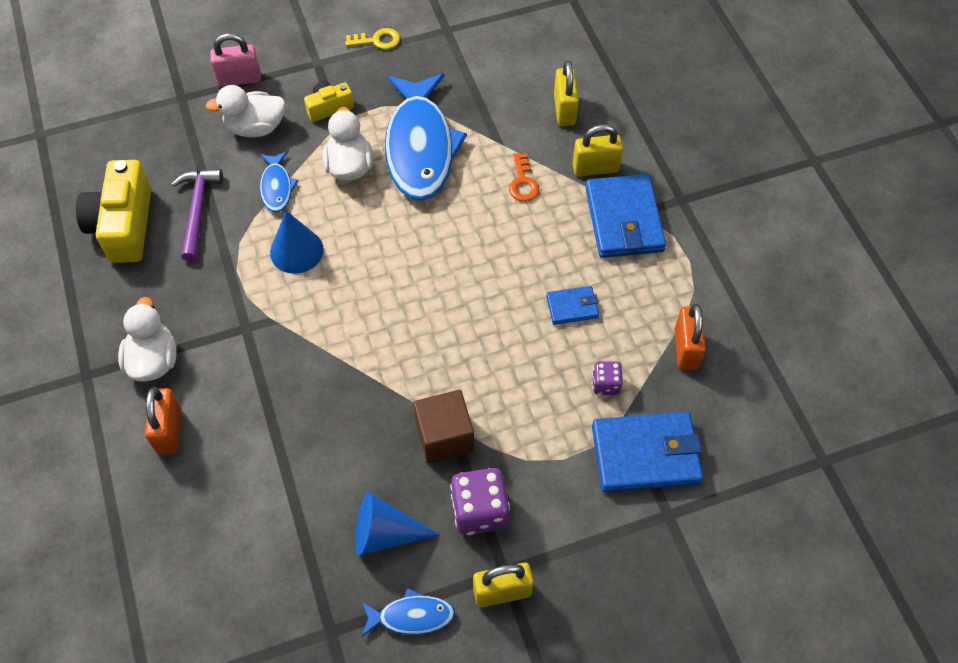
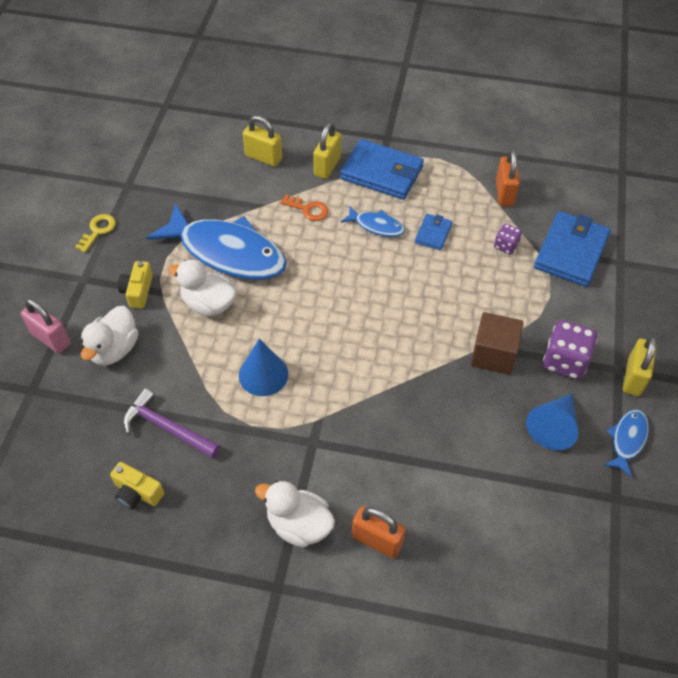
camera: 60 degrees left, 5 degrees down
yellow camera [76,160,151,263] -> yellow camera [110,462,164,509], size x0.53
pink padlock [210,33,261,87] -> pink padlock turned 75 degrees counterclockwise [21,299,70,353]
blue fish [260,151,298,212] -> blue fish moved to [341,206,405,237]
orange padlock [674,304,706,370] -> orange padlock turned 60 degrees clockwise [496,149,520,206]

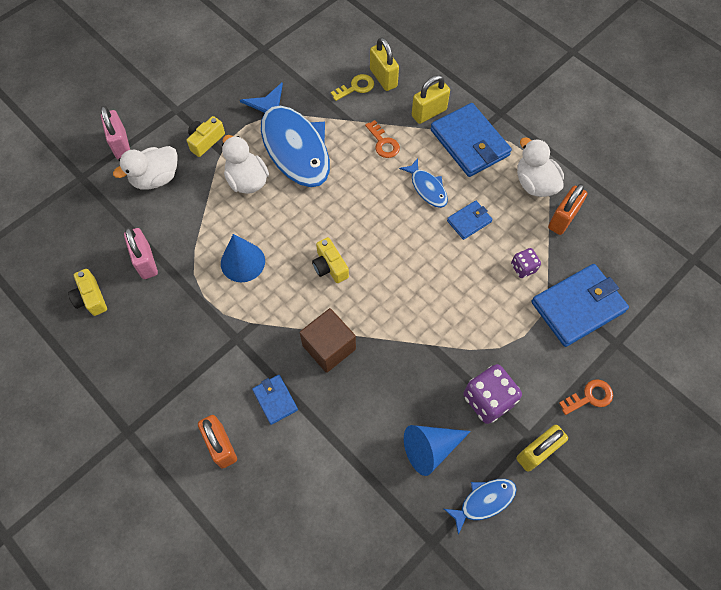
camera: 35 degrees right, 10 degrees up
yellow key [75,214,116,253] -> yellow key moved to [331,74,374,101]
purple hammer [123,388,220,458] -> pink padlock [124,227,158,279]
white duck [255,481,335,547] -> white duck moved to [517,137,564,197]
brown cube [471,312,523,375] -> brown cube moved to [299,308,356,373]
none -> blue wallet [252,375,298,425]
none -> yellow camera [312,237,349,283]
none -> orange key [559,379,613,415]

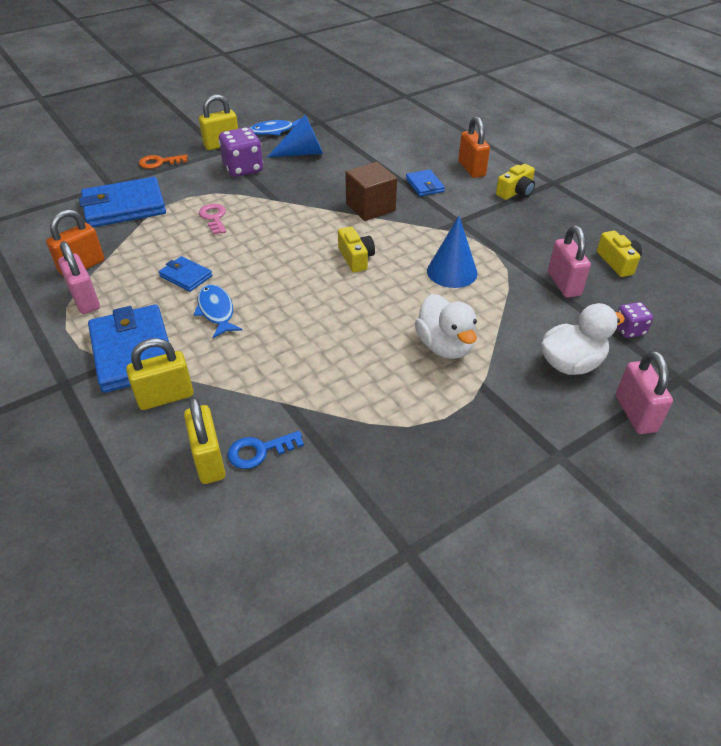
camera: 170 degrees left, 20 degrees down
yellow camera [187,116,225,157] -> yellow camera moved to [496,164,535,200]
blue fish [240,82,330,187] -> none
yellow key [331,74,374,101] -> blue key [228,431,304,469]
orange key [365,120,400,158] -> none
blue wallet [447,201,493,240] -> blue wallet turned 60 degrees clockwise [159,256,212,292]
purple dice [511,248,541,278] -> purple dice moved to [617,302,653,338]
white duck [517,137,564,197] -> pink padlock [58,241,100,314]
none -> pink key [199,204,226,235]

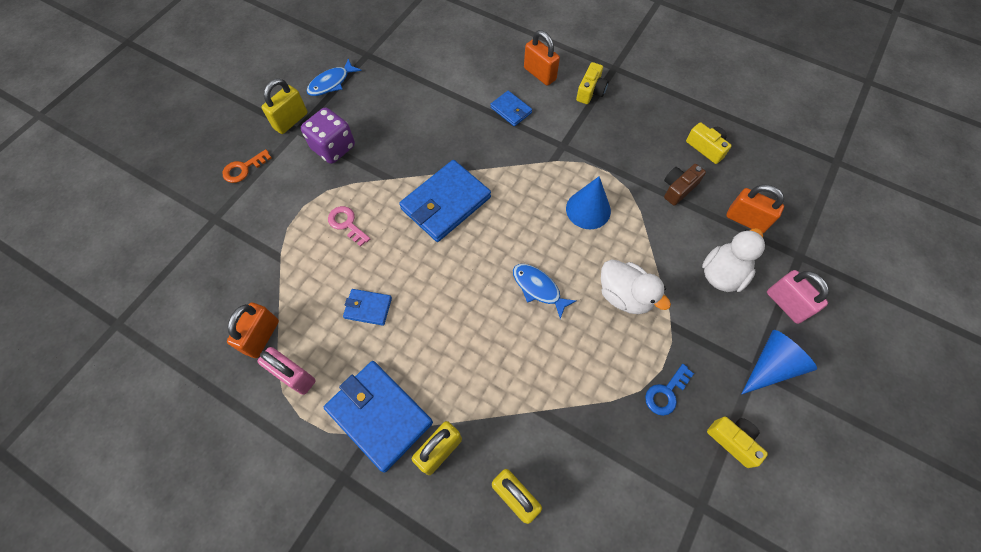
camera: 25 degrees left, 20 degrees up
blue wallet [79,177,166,227] -> blue wallet moved to [399,160,491,242]
blue fish [194,284,242,338] -> blue fish moved to [513,264,576,319]
blue key [228,431,304,469] -> blue key moved to [645,364,694,416]
blue cone [267,115,323,158] -> blue cone moved to [741,330,817,394]
yellow camera [338,226,375,273] -> yellow camera moved to [707,417,768,468]
brown cube [345,162,397,221] -> none
pink padlock [548,225,591,298] -> brown camera [664,164,706,206]
purple dice [617,302,653,338] -> orange padlock [726,185,784,233]

